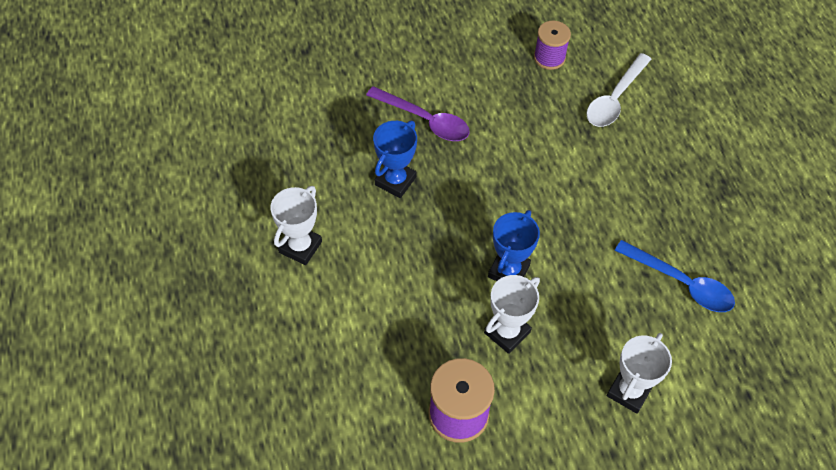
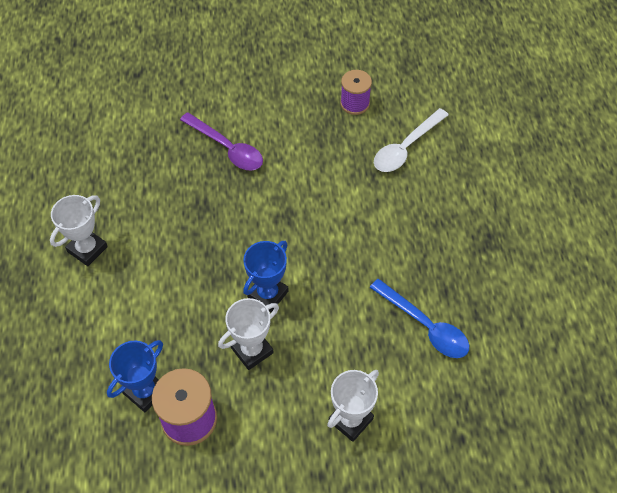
camera: 10 degrees right, 0 degrees up
blue trophy [373,121,417,198] -> blue trophy moved to [107,340,163,412]

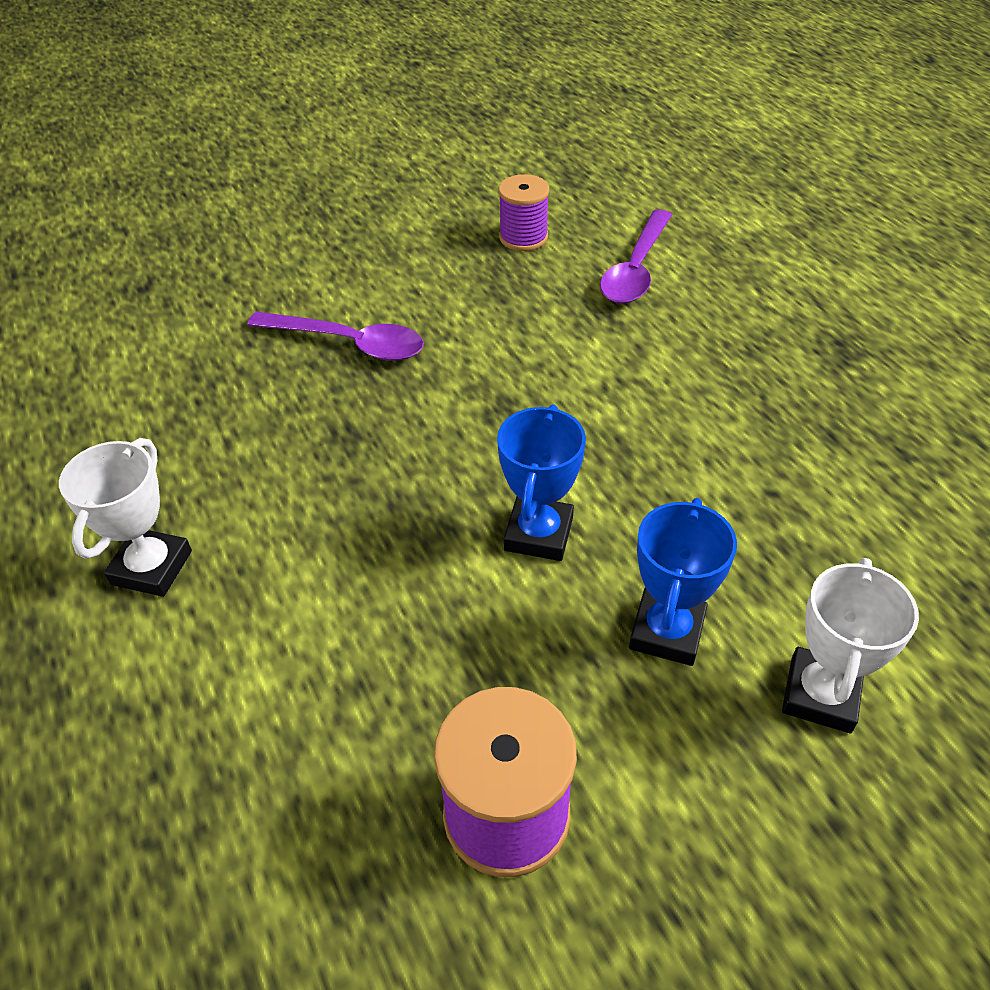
camera: 20 degrees left, 10 degrees down
blue trophy [107,340,163,412] -> blue trophy moved to [629,498,737,666]
white trophy [218,298,279,370] -> none
blue spoon [369,279,469,358] -> none
white spoon [374,108,449,172] -> purple spoon [600,210,672,304]

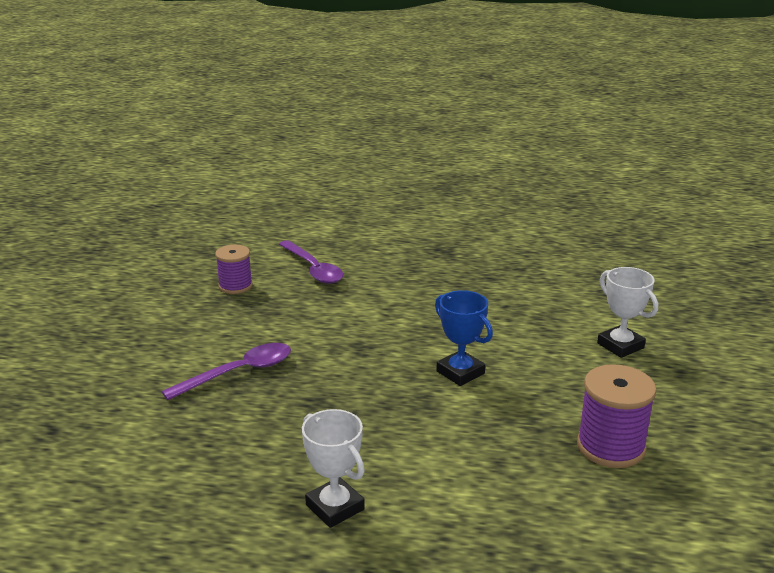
camera: 55 degrees left, 20 degrees down
blue trophy [629,498,737,666] -> none

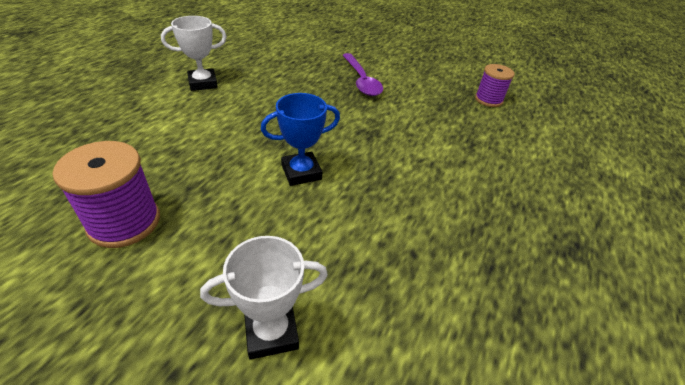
camera: 105 degrees right, 15 degrees up
purple spoon [279,240,343,284] -> none

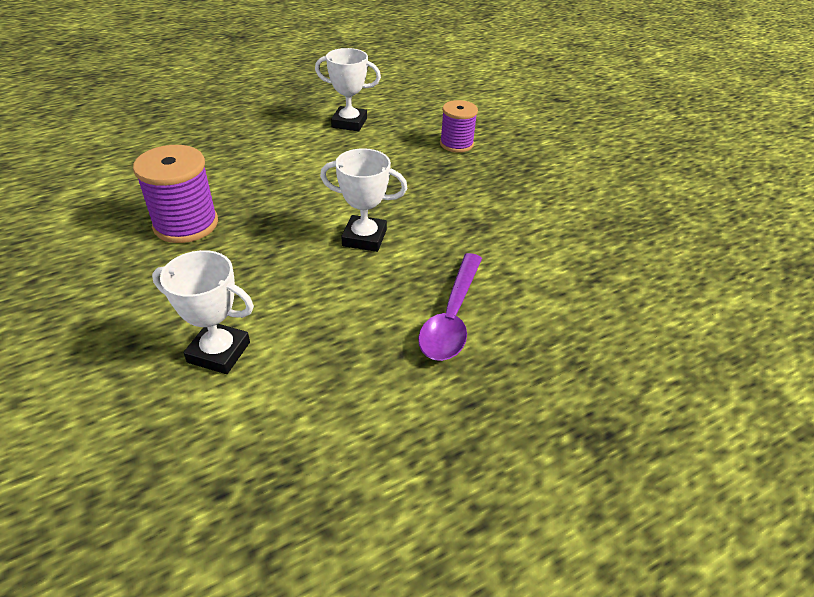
camera: 35 degrees right, 0 degrees up
blue trophy [261,93,340,186] -> white trophy [320,148,407,252]
purple spoon [342,53,383,96] -> purple spoon moved to [418,253,482,361]
purple spool [475,64,515,107] -> purple spool moved to [440,100,478,153]

